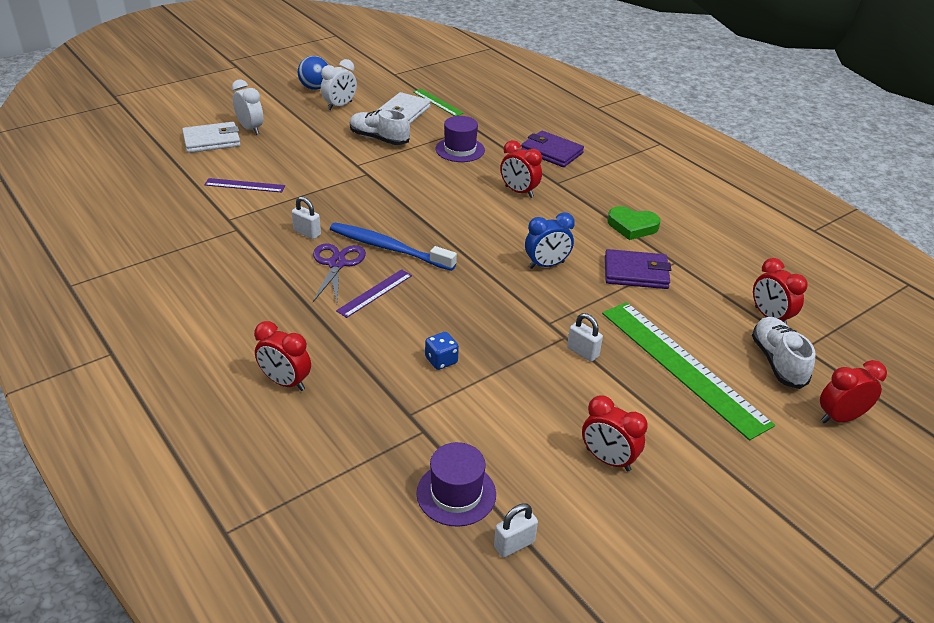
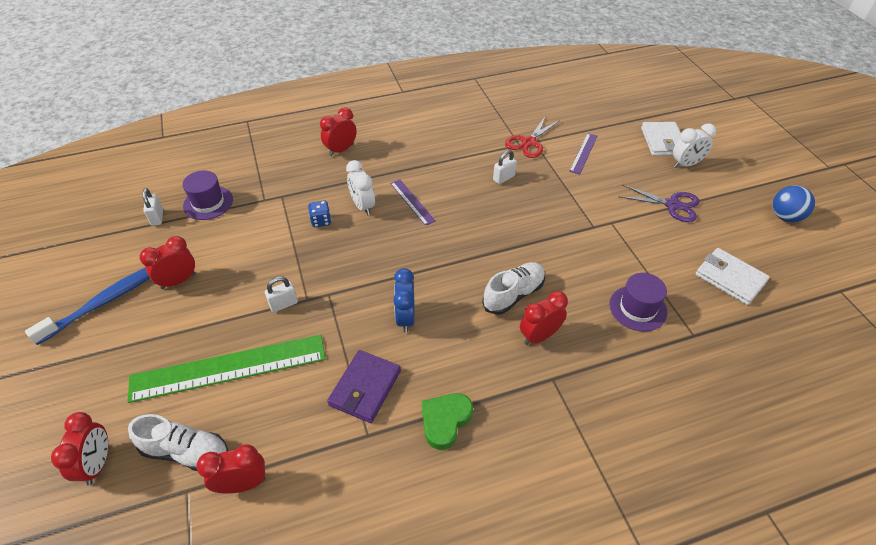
camera: 110 degrees right, 10 degrees up
purple scissors [313,243,366,303] -> purple scissors moved to [618,184,699,222]
white clock [321,59,357,110] -> white clock moved to [346,160,375,215]
blue toothbrush [330,223,457,271] -> blue toothbrush moved to [25,268,150,345]
white shoe [350,109,410,145] -> white shoe moved to [482,262,545,315]
green ruler [413,89,464,116] -> none
purple wallet [521,131,584,167] -> none
none -> red scissors [505,115,560,158]

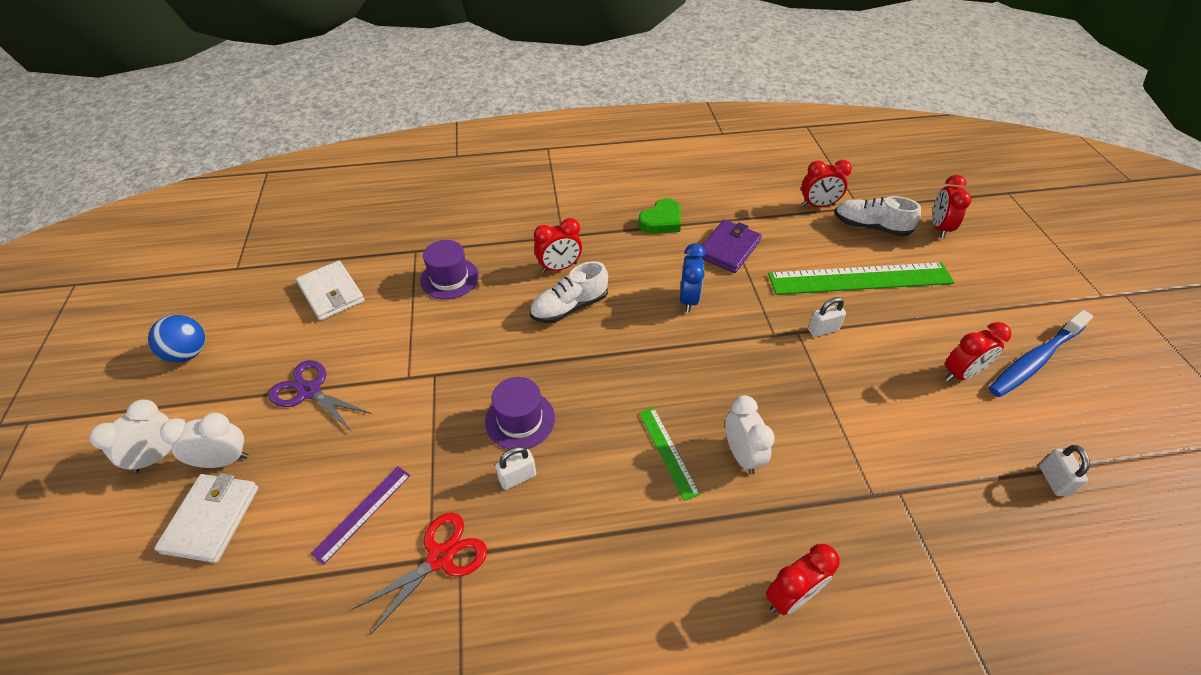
camera: 170 degrees left, 0 degrees up
purple hat [183,170,233,220] -> purple hat moved to [485,377,555,449]
blue dice [308,201,331,227] -> none
purple ruler [390,179,436,226] -> green ruler [639,408,700,501]
none -> white clock [90,400,172,473]

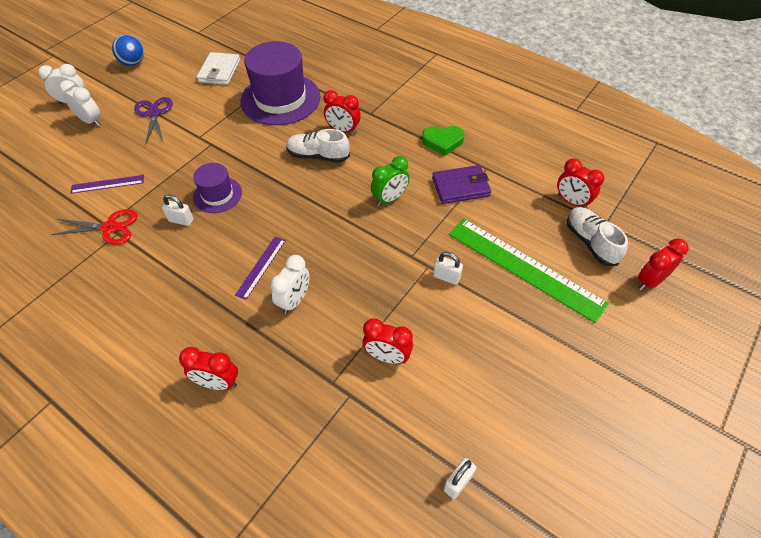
camera: 45 degrees right, 5 degrees up
white wallet [154,473,258,563] -> none
purple hat [420,240,479,299] -> purple hat [240,41,320,125], size x1.89
green ruler [639,408,700,501] -> purple ruler [235,237,286,300]
blue clock [680,243,706,312] -> green clock [371,156,410,206]
red clock [945,322,1012,382] -> red clock moved to [362,318,413,364]
blue toothbrush [989,310,1093,397] -> none

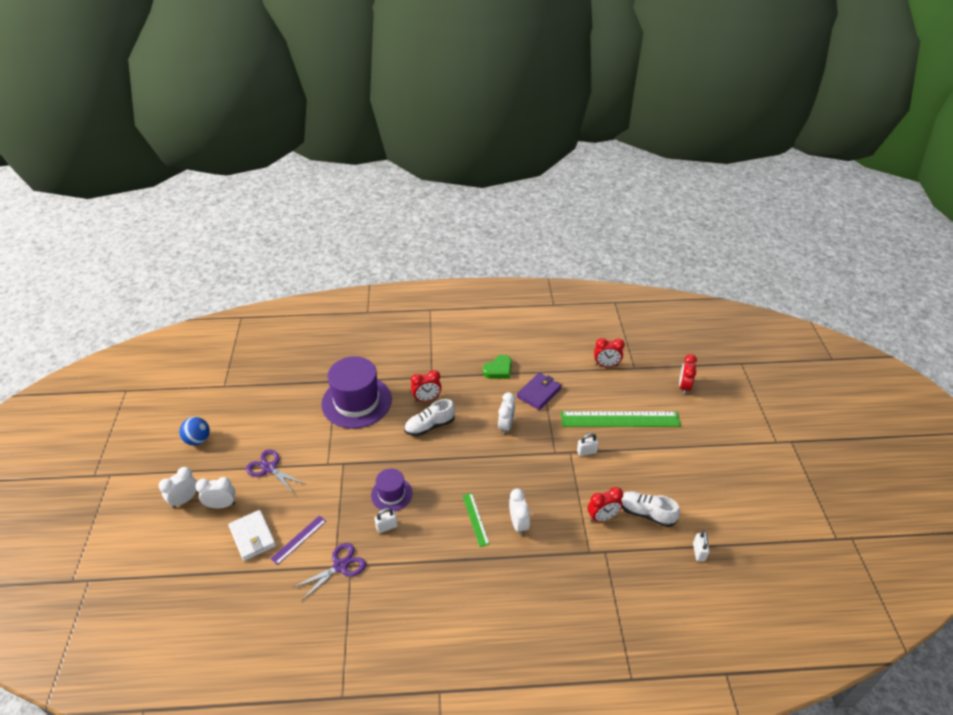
camera: 40 degrees left, 10 degrees down
red scissors [51,209,138,245] -> purple scissors [293,543,366,600]
red clock [179,347,238,390] -> none
white wallet [197,52,240,85] -> white wallet moved to [228,510,276,561]
purple ruler [235,237,286,300] -> green ruler [462,493,490,547]
green clock [371,156,410,206] -> white clock [498,392,515,435]
white shoe [567,207,628,266] -> white shoe moved to [621,491,680,527]

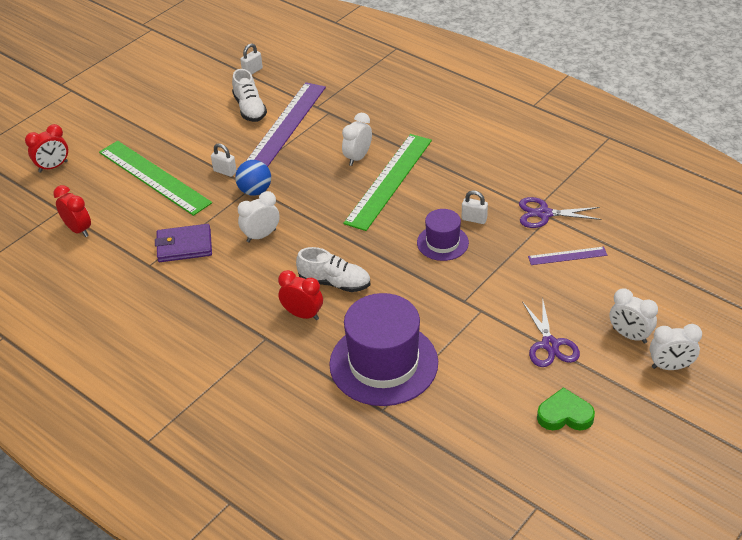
camera: 135 degrees left, 0 degrees up
blue ball [179,417,210,446] -> blue ball moved to [235,160,271,196]
white wallet [228,510,276,561] -> none
green ruler [462,493,490,547] -> green ruler [343,134,432,231], size x2.11
green heart [483,355,512,379] -> green heart moved to [537,387,595,431]
red clock [587,487,623,522] -> purple ruler [246,82,326,167]

